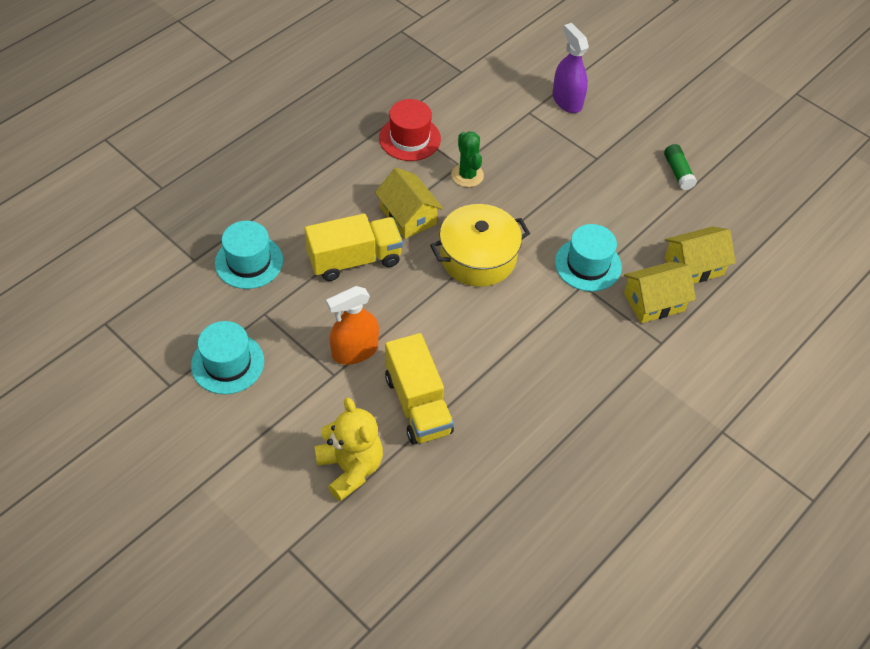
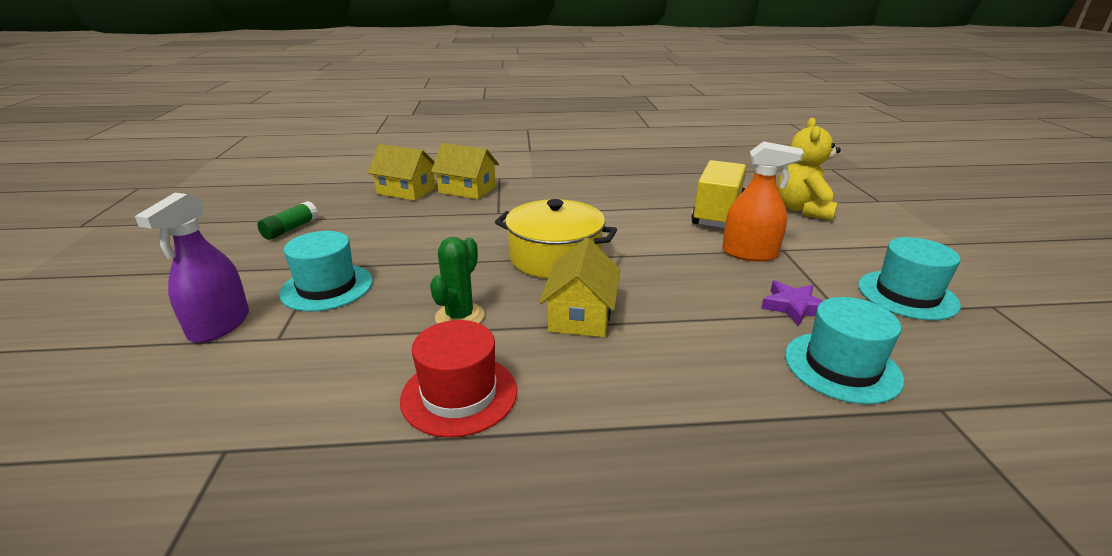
camera: 135 degrees left, 25 degrees down
yellow truck [305,213,403,281] -> none
turquoise hat [555,224,622,292] -> turquoise hat moved to [279,231,373,311]
none -> purple star [761,281,823,326]

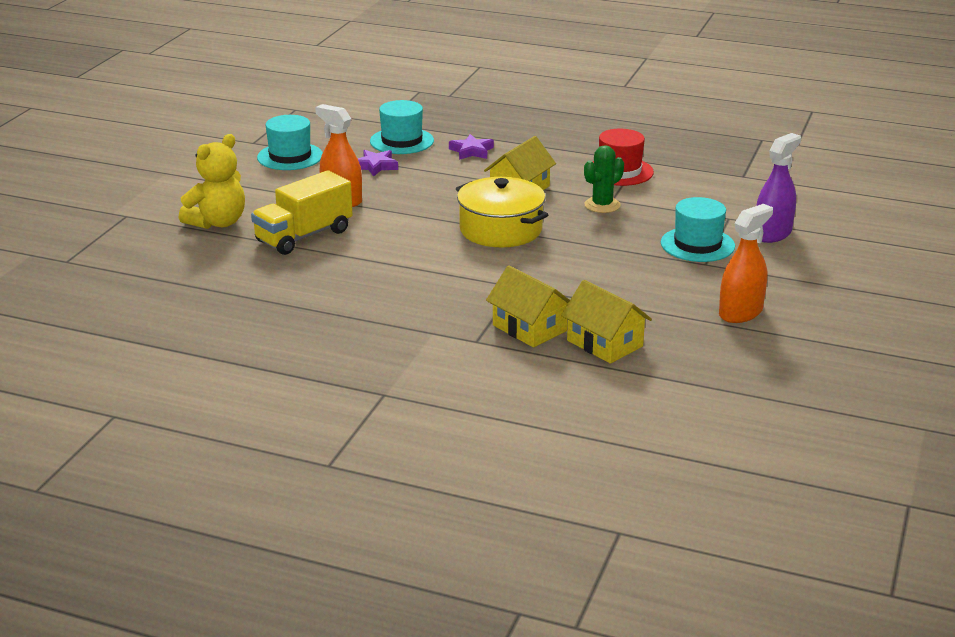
camera: 155 degrees left, 0 degrees up
green glue stick [257,201,318,240] -> orange spray bottle [719,204,773,323]
none -> purple star [449,134,494,160]

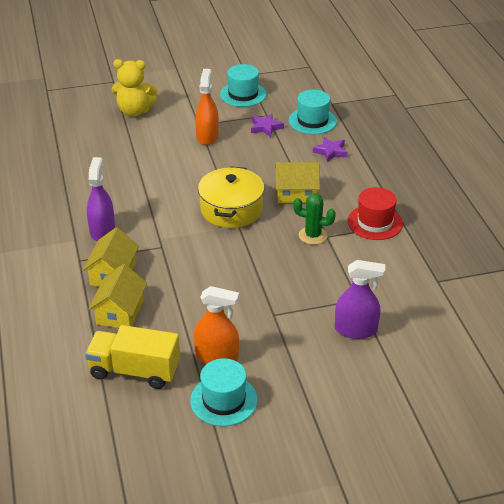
camera: 55 degrees right, 10 degrees up
yellow truck [251,170,353,255] -> yellow truck moved to [85,325,180,389]
turquoise hat [661,197,735,262] -> turquoise hat moved to [190,358,258,426]
none -> purple spray bottle [87,157,115,241]

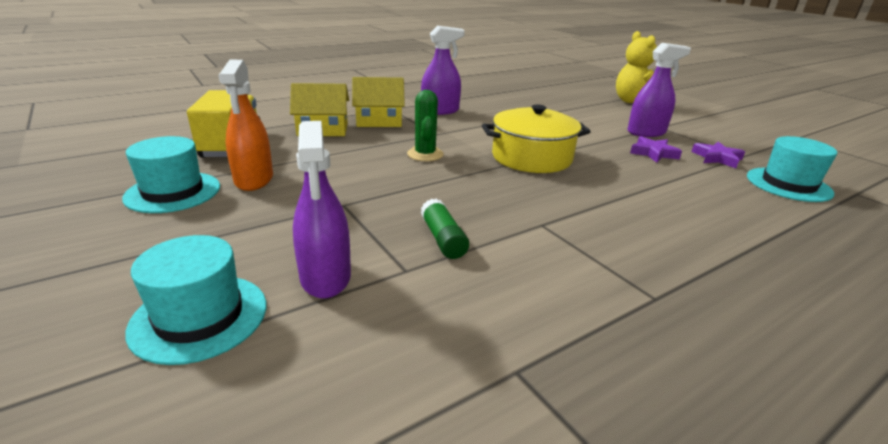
camera: 70 degrees right, 10 degrees down
orange spray bottle [195,69,219,145] -> purple spray bottle [627,43,691,137]
turquoise hat [220,64,267,107] -> turquoise hat moved to [125,235,266,365]
yellow house [275,162,320,203] -> none
green cactus [293,193,336,245] -> green cactus moved to [407,90,444,161]
purple star [313,137,348,162] -> purple star moved to [630,136,682,163]
red hat [348,187,403,240] -> none
none -> green glue stick [421,199,469,259]

